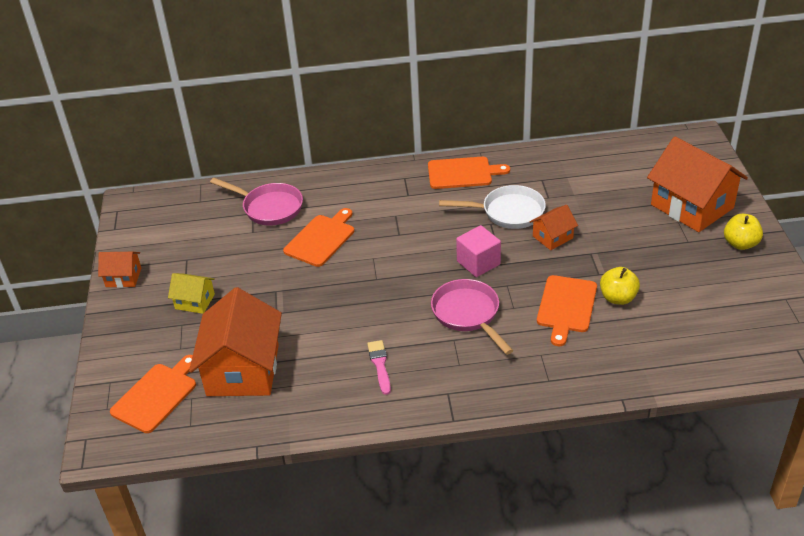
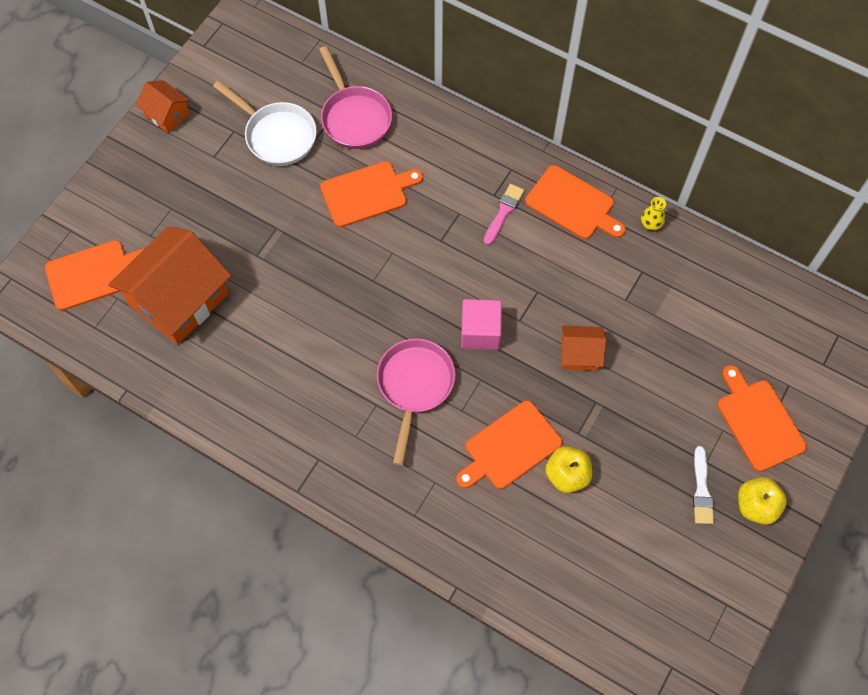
camera: 35 degrees right, 25 degrees up
yellow house [168,273,215,314] -> none
pink brush [367,340,391,395] -> pink brush moved to [483,184,524,245]
white pan [439,185,546,229] -> white pan moved to [213,80,317,166]
orange house [647,137,748,232] -> orange cutting board [717,365,807,472]
none -> yellow vase [641,197,666,231]
none -> white brush [693,446,714,524]

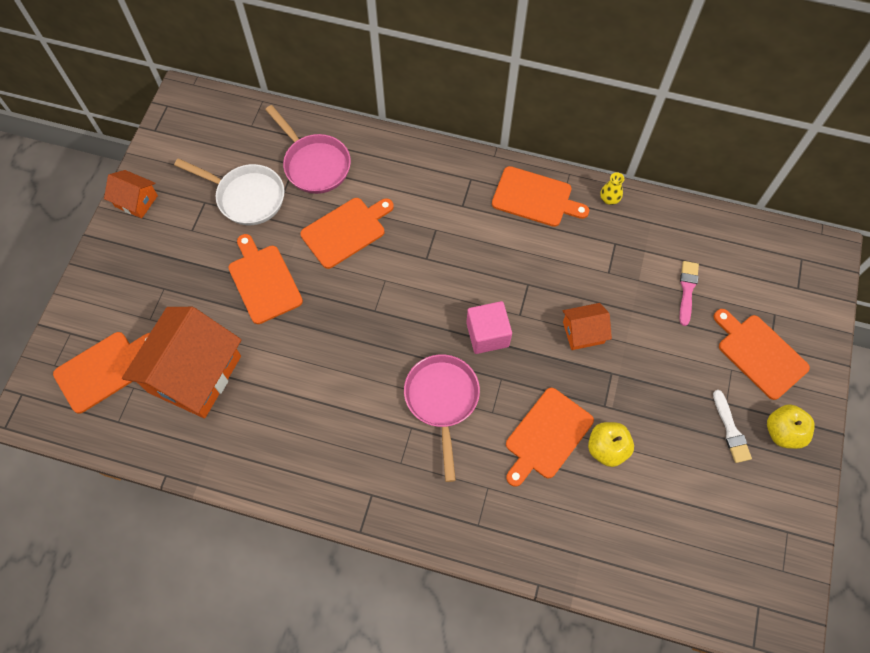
camera: 15 degrees left, 0 degrees up
pink brush [483,184,524,245] -> pink brush moved to [680,261,699,326]
none -> orange cutting board [228,234,303,324]

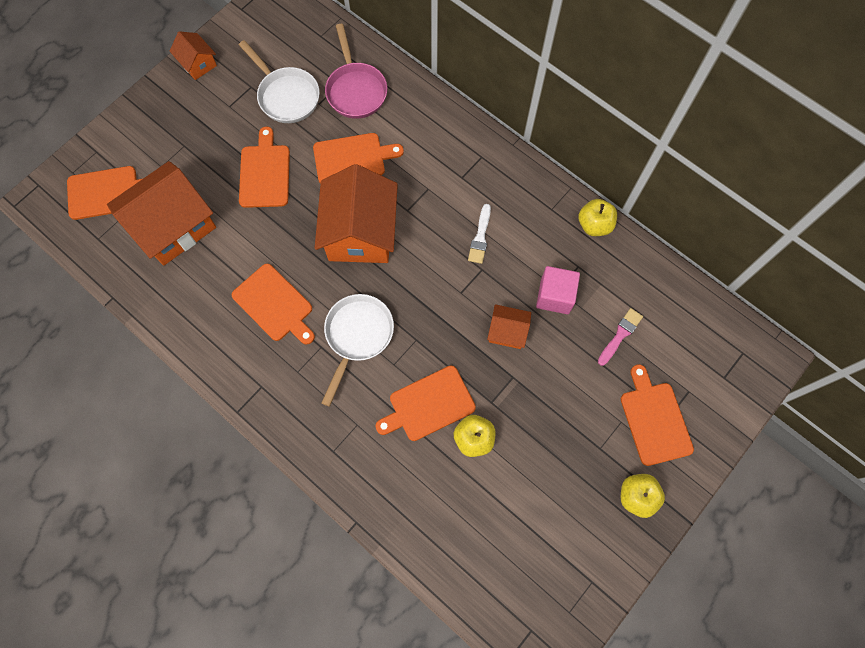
camera: 25 degrees right, 5 degrees up
pink pan [404,355,480,482] -> white pan [321,294,394,407]
pink cube [466,301,512,354] -> pink cube moved to [536,266,580,314]
orange cutting board [492,166,589,227] -> orange cutting board moved to [232,264,315,345]
yellow vase [600,172,624,205] -> yellow apple [578,199,617,236]
white brush [713,390,752,463] -> white brush moved to [468,204,491,264]
none -> orange house [315,164,398,263]

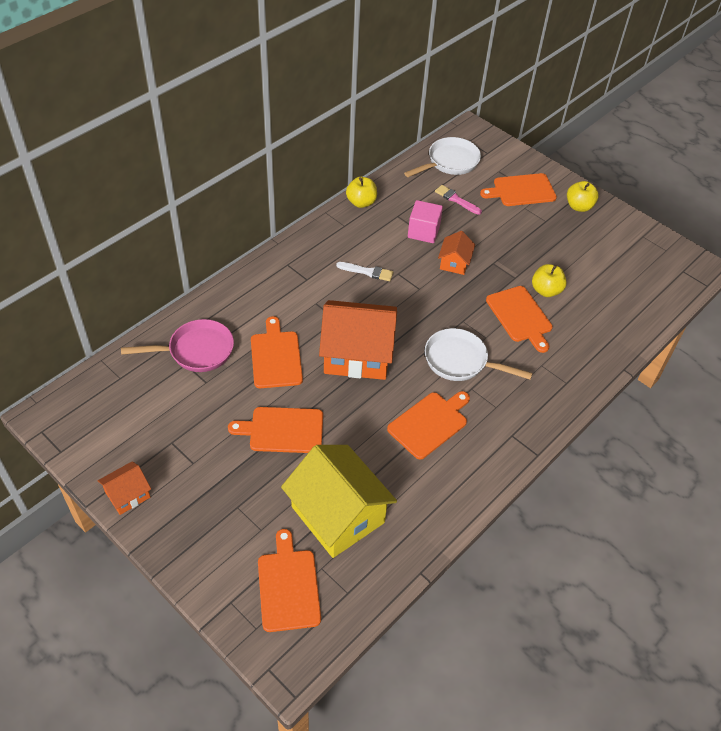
camera: 90 degrees left, 20 degrees down
orange house [107,161,216,266] -> yellow house [281,445,397,558]
white pan [239,40,320,123] -> white pan moved to [404,137,481,177]

